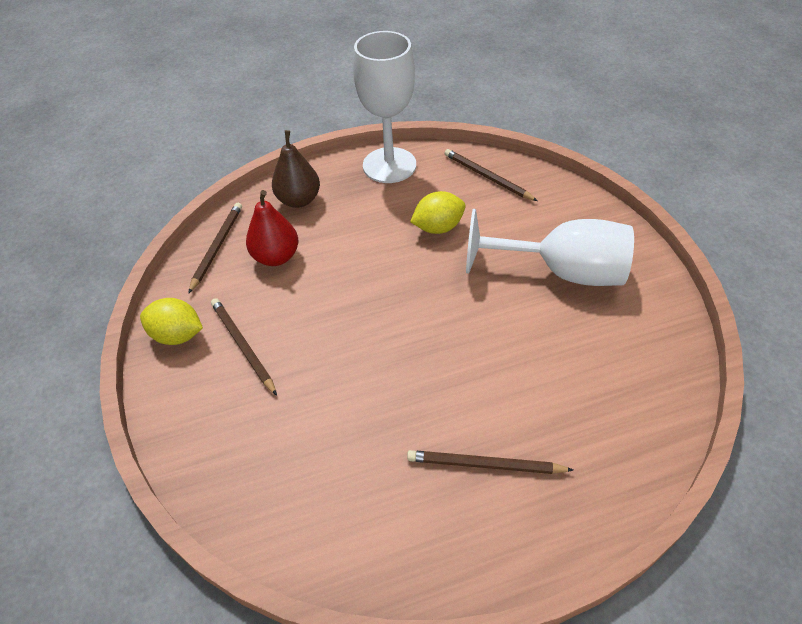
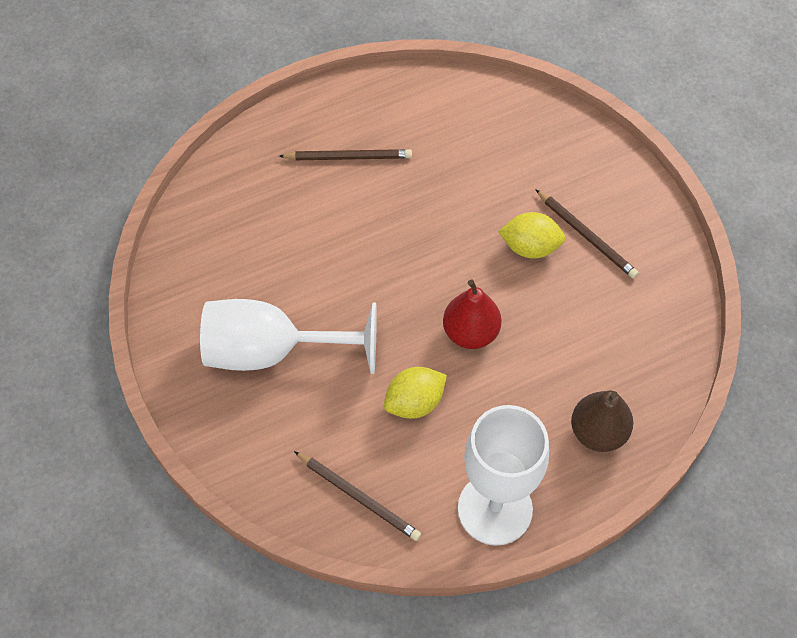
camera: 170 degrees right, 10 degrees up
yellow lemon [140,298,203,345] -> yellow lemon moved to [498,212,566,259]
brown pencil [188,203,242,294] -> none
red pear [246,190,299,266] -> red pear moved to [443,280,502,349]

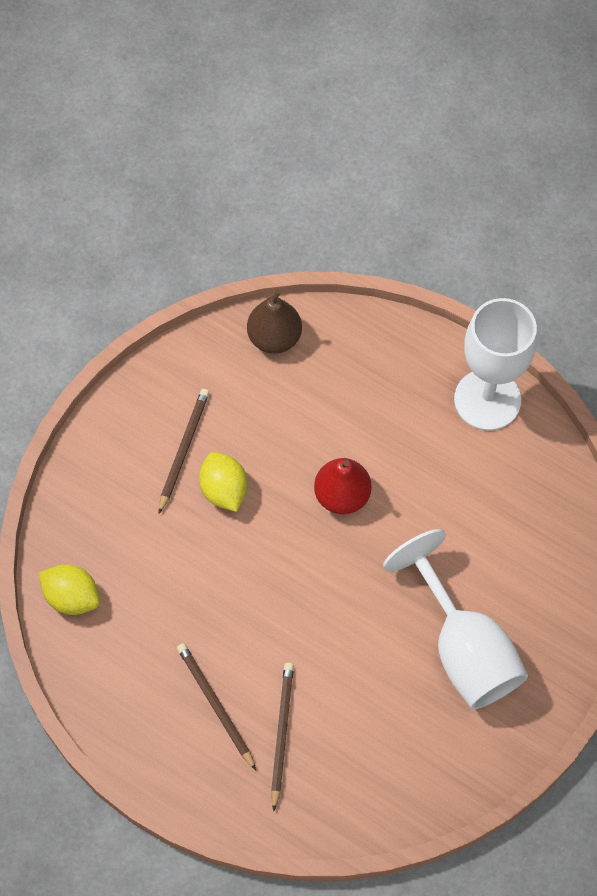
camera: 120 degrees left, 5 degrees up
brown pencil [294,451,421,541] -> brown pencil moved to [271,663,294,811]
yellow lemon [384,367,447,419] -> yellow lemon moved to [39,564,100,615]
brown pear [571,391,633,452] -> brown pear moved to [247,289,302,354]

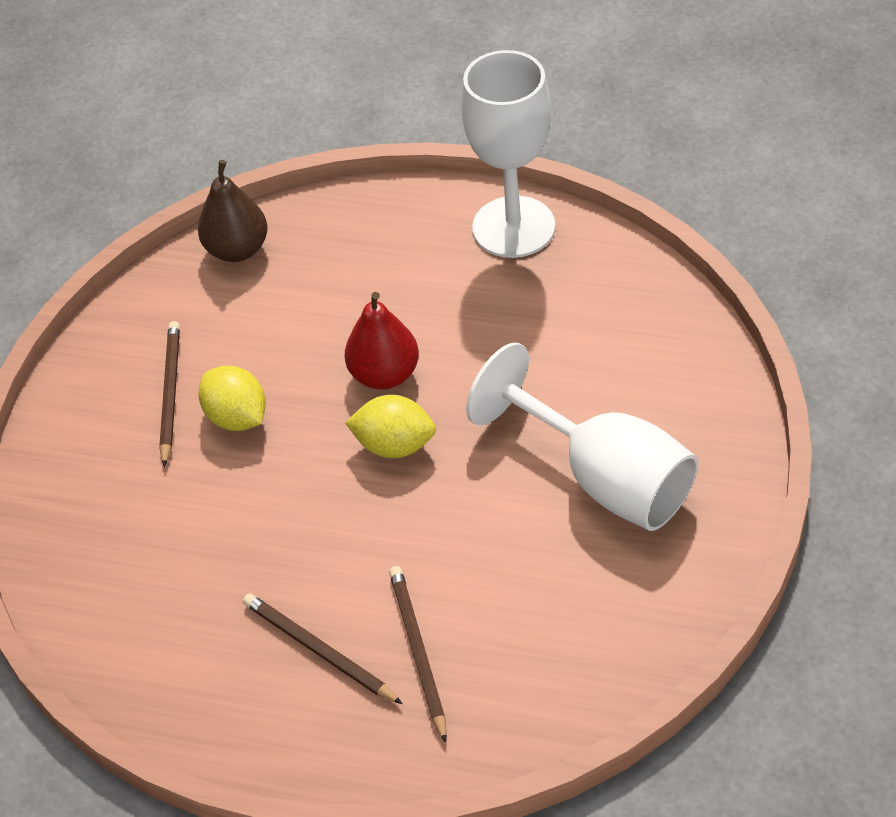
camera: 15 degrees left, 15 degrees down
yellow lemon [39,564,100,615] -> yellow lemon moved to [346,395,436,458]

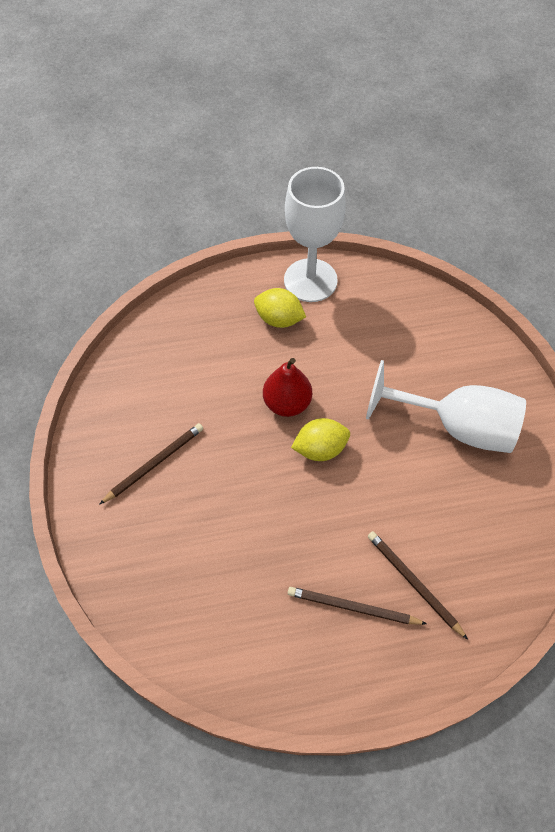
camera: 30 degrees left, 10 degrees up
brown pencil [159,321,180,467] -> brown pencil turned 75 degrees clockwise [99,423,203,505]
brown pear [198,160,268,262] -> none
yellow lemon [199,366,266,431] -> yellow lemon moved to [254,288,306,328]

